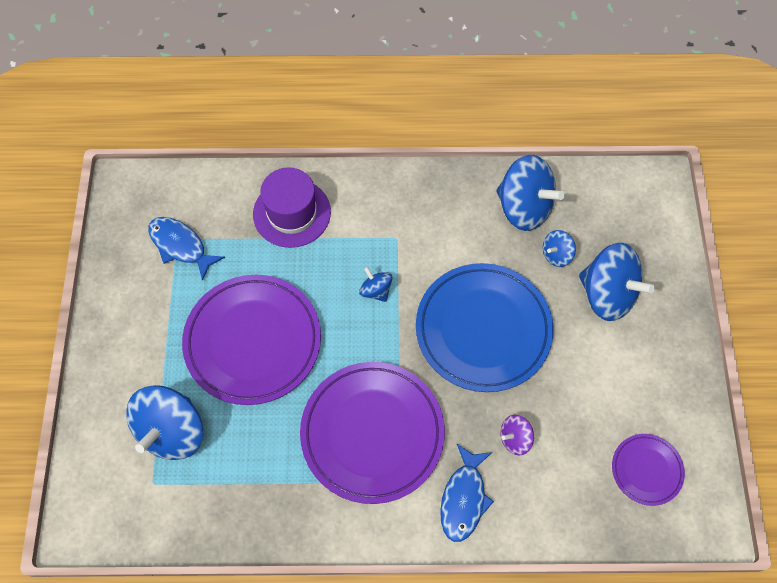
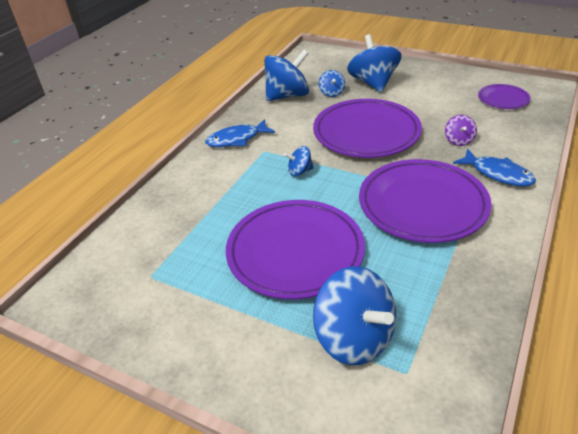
camera: 60 degrees left, 25 degrees down
blue fish [148,217,225,281] -> blue fish moved to [206,119,275,147]
purple hat [253,167,331,248] -> none
blue plate [416,263,554,392] -> purple plate [313,99,422,158]
blue spinning top [579,243,655,321] -> blue spinning top turned 75 degrees counterclockwise [347,34,401,92]

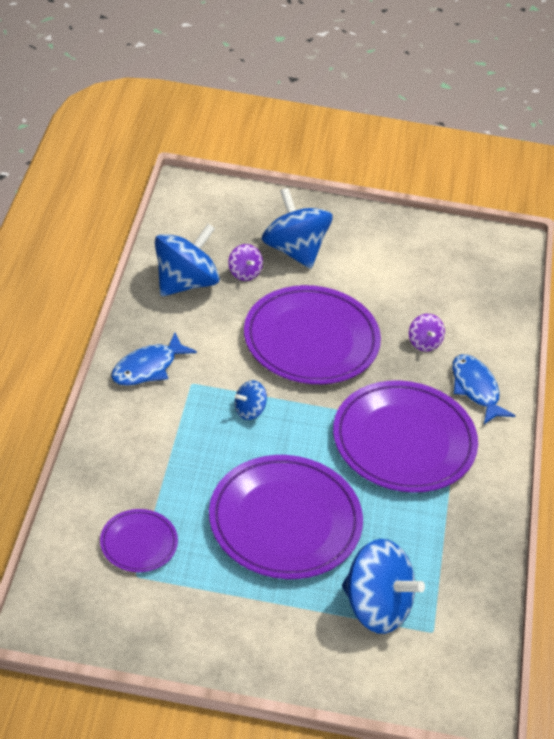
camera: 25 degrees left, 5 degrees up
blue spinning top [319,70,345,97] -> purple spinning top [228,244,263,281]
blue fish [453,149,536,187] -> blue fish turned 135 degrees counterclockwise [452,354,516,424]
purple plate [478,84,530,109] -> purple plate moved to [100,509,178,572]

